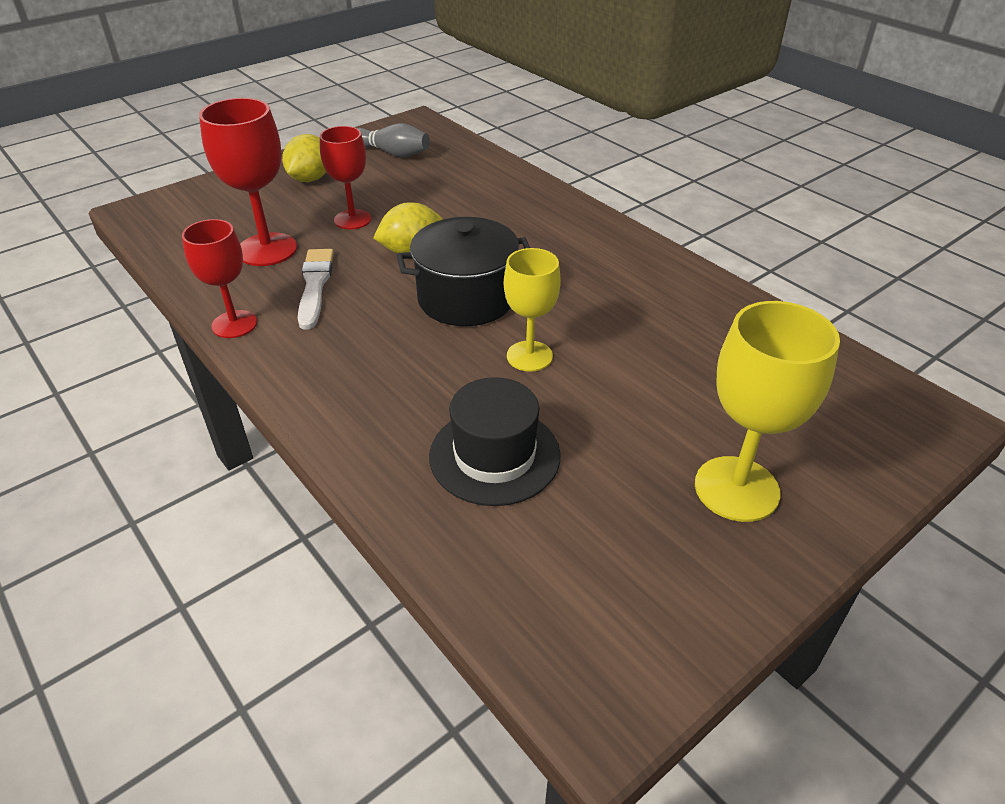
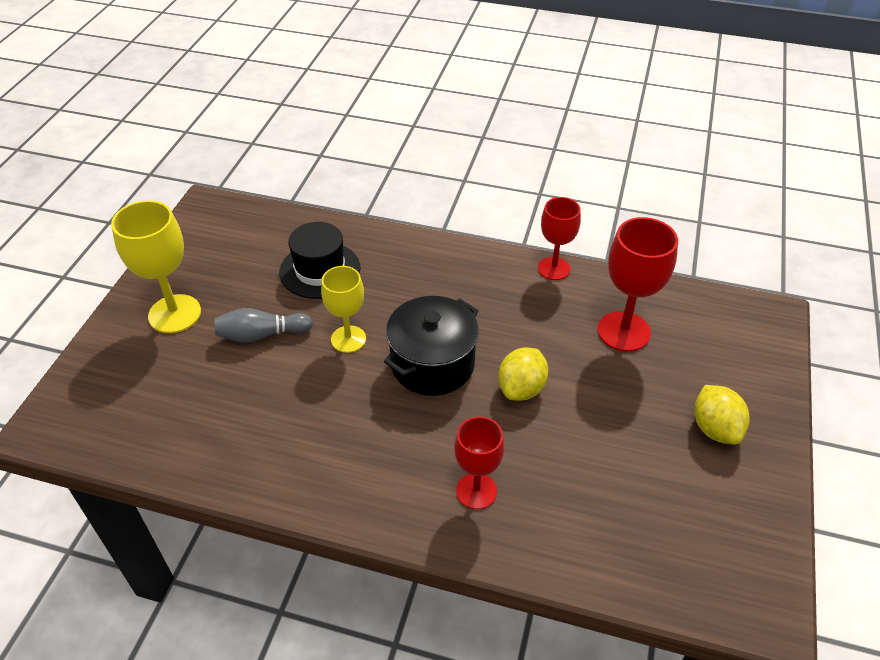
camera: 145 degrees right, 5 degrees up
white brush [298,249,334,330] -> none
red goblet [320,126,371,229] -> red goblet moved to [454,416,505,510]
grey bowling pin [357,123,430,157] -> grey bowling pin moved to [214,308,313,343]

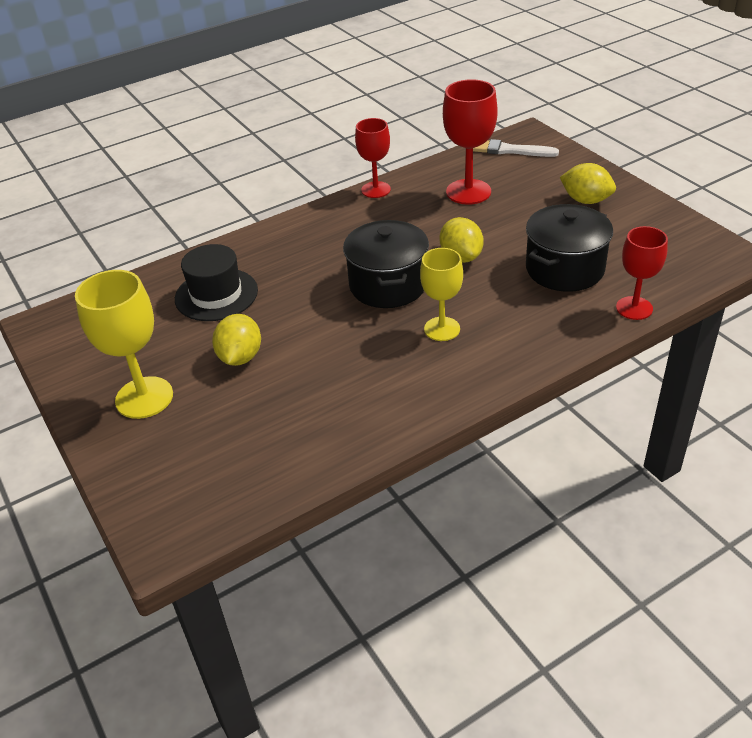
camera: 45 degrees left, 5 degrees down
grey bowling pin [214,308,313,343] -> yellow lemon [212,314,261,366]
yellow goblet [321,266,366,353] -> yellow goblet moved to [420,248,463,341]
red goblet [454,416,505,510] -> red goblet moved to [616,226,668,320]
none -> white brush [473,139,559,157]
none -> black pot [526,204,613,292]

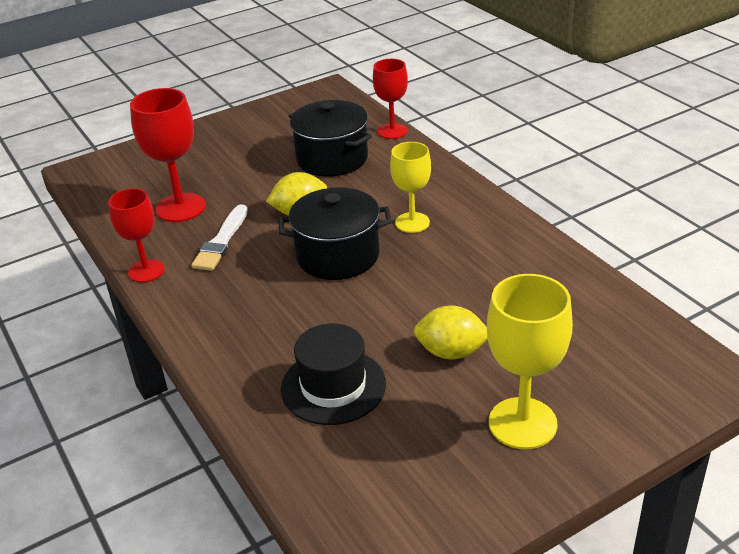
camera: 90 degrees left, 5 degrees down
white brush [473,139,559,157] -> white brush moved to [191,205,248,271]
yellow lemon [560,163,616,204] -> none

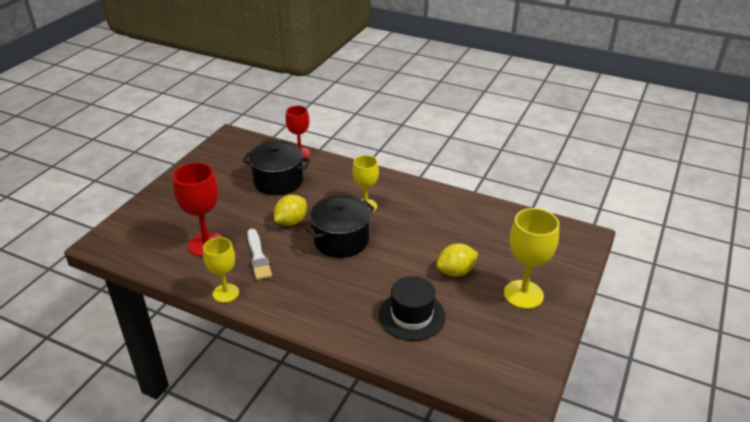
camera: 35 degrees left, 0 degrees up
red goblet [108,188,165,283] -> yellow goblet [203,237,239,303]

